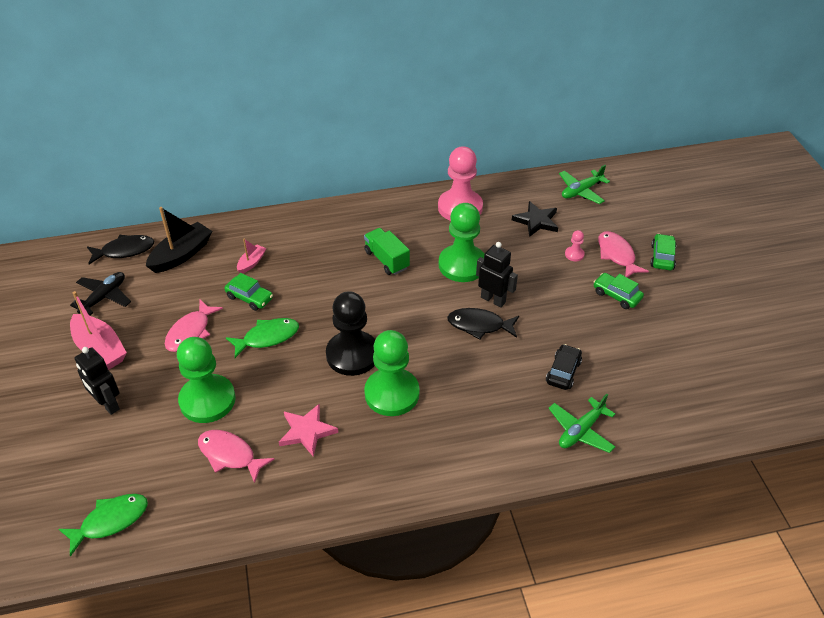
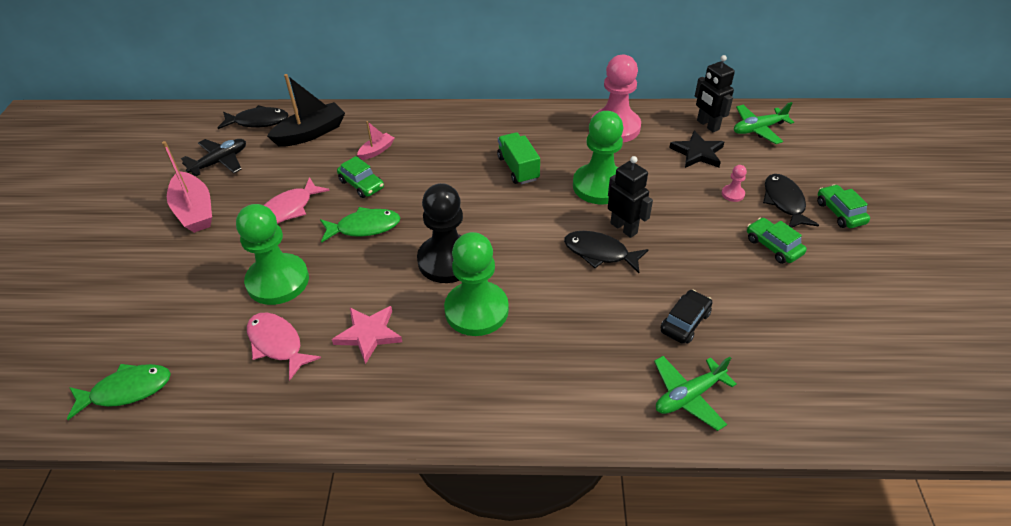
camera: 15 degrees right, 0 degrees up
black robot [75,347,120,415] -> black robot moved to [695,55,735,132]
pink fish [598,231,649,277] -> black fish [763,174,819,228]
green car [650,234,676,270] -> green car turned 45 degrees counterclockwise [817,184,870,228]

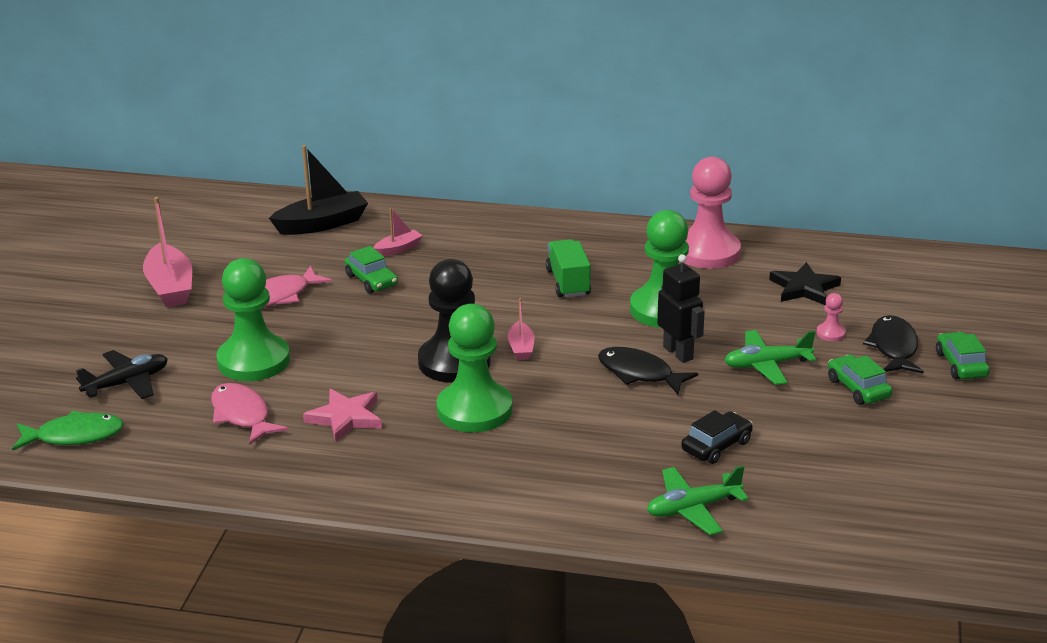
camera: 10 degrees right, 15 degrees down
black plane [181,139,246,176] -> black plane moved to [76,350,168,399]
black fish [218,105,289,129] -> none
green fish [320,207,401,243] -> none
black robot [695,55,735,132] -> none
green plane [734,102,794,144] -> green plane moved to [724,330,816,385]
none -> pink boat [508,298,535,360]

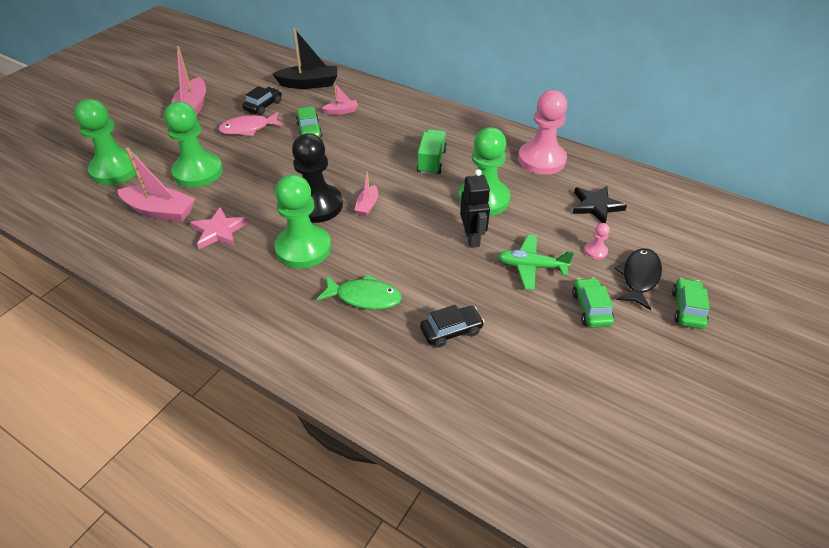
camera: 20 degrees right, 15 degrees up
green fish [12,411,124,451] -> green fish moved to [316,274,402,310]
black plane [76,350,168,399] -> green pawn [74,99,139,185]
pink fish [211,383,288,445] -> pink boat [117,148,195,222]
black fish [598,347,698,394] -> none
green plane [647,466,749,535] -> none
none -> black car [242,86,282,115]

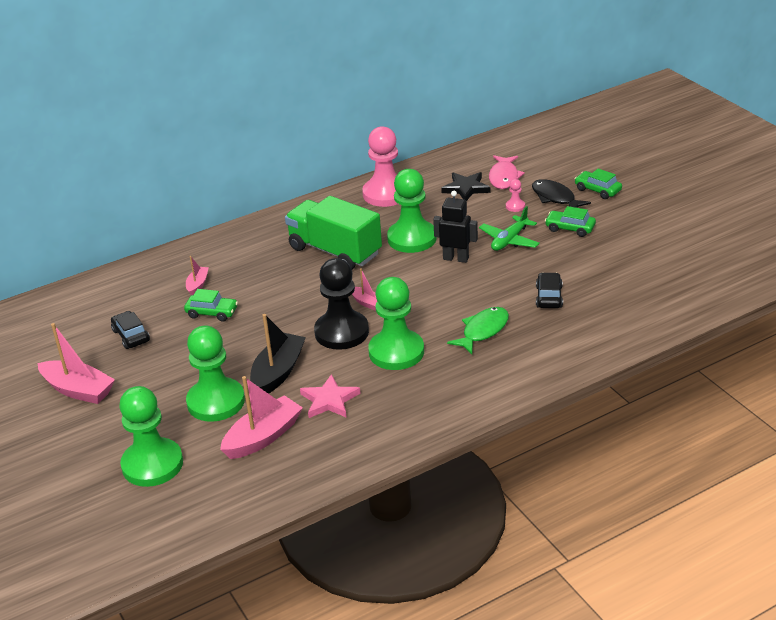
camera: 60 degrees left, 10 degrees down
pink fish [218,112,283,136] -> pink fish moved to [489,155,525,189]
black boat [272,28,337,89] -> black boat moved to [250,314,306,394]
green truck [417,129,447,175] -> green truck [285,196,382,270], size x1.74

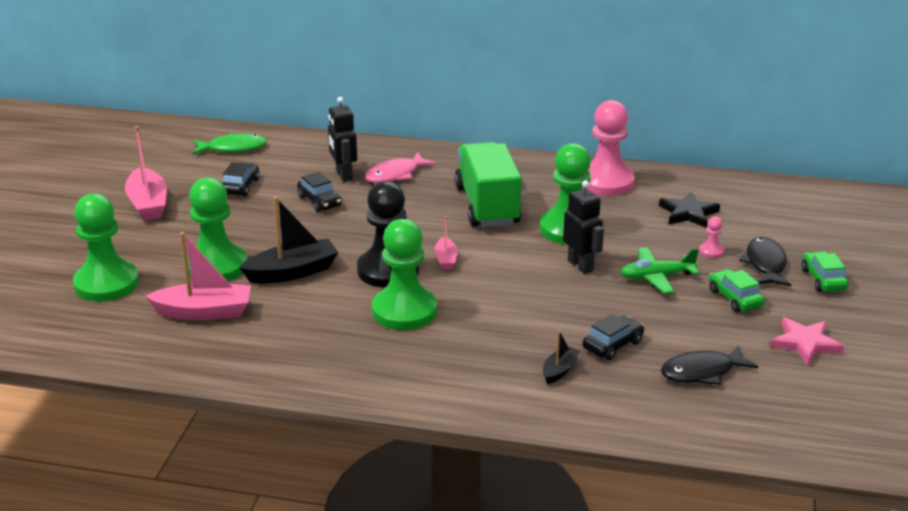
camera: 40 degrees right, 5 degrees down
green car [184,289,238,322] -> black car [297,172,342,212]
pink boat [186,256,209,295] -> black robot [328,97,357,182]
pink star [300,374,361,418] -> pink star moved to [770,317,844,366]
green fish [447,307,509,354] -> green fish moved to [193,133,267,155]
pink fish [489,155,525,189] -> pink fish moved to [365,152,437,183]
none -> black boat [543,330,580,384]
none -> black fish [661,345,758,385]

